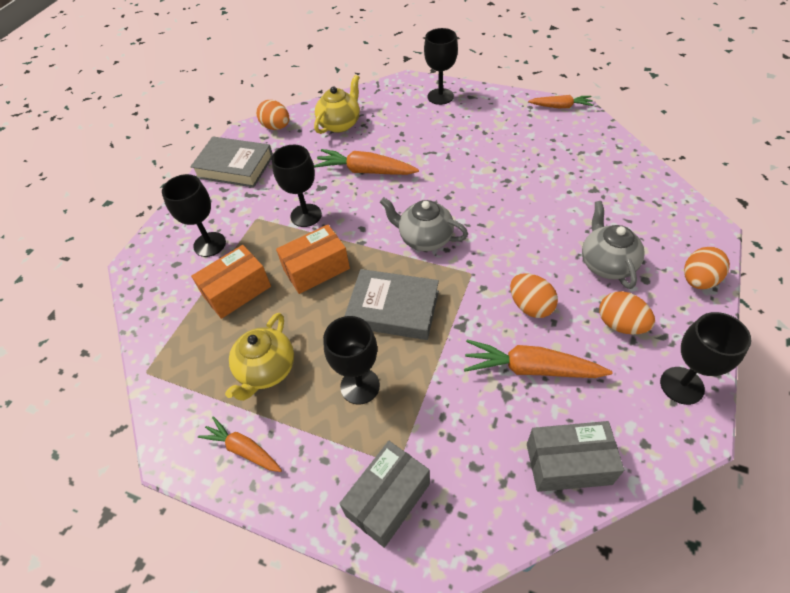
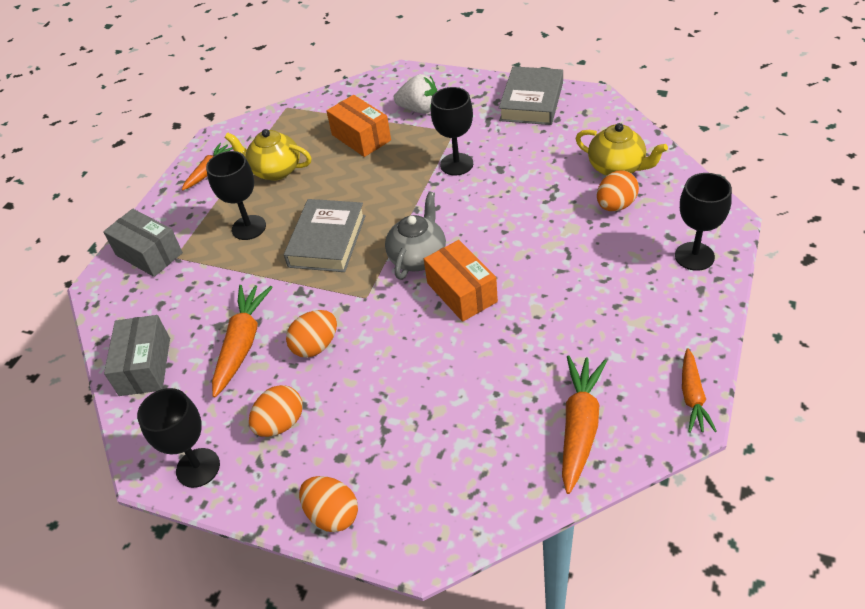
camera: 90 degrees right, 5 degrees down
black goblet [162,174,226,257] -> white strawberry [394,74,437,114]
orange egg [256,100,289,130] -> orange egg moved to [597,171,639,211]
orange box [276,224,350,294] -> orange box moved to [424,240,498,322]
orange carrot [314,149,419,175] -> orange carrot moved to [562,356,607,494]
grey teapot [582,201,645,289] -> none

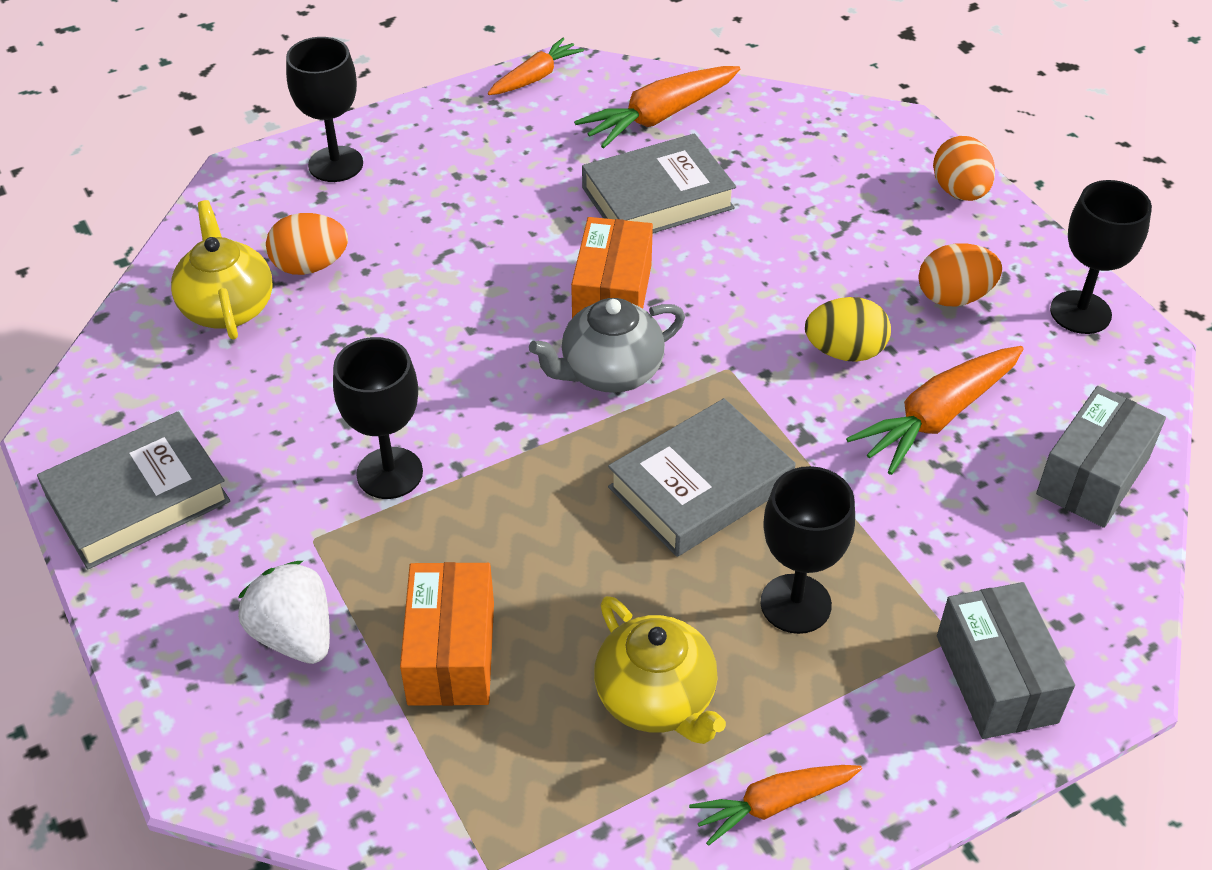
camera: 145 degrees left, 0 degrees up
orange egg [286,310,337,358] -> yellow egg [805,297,891,362]
none -> grey book [582,133,736,233]

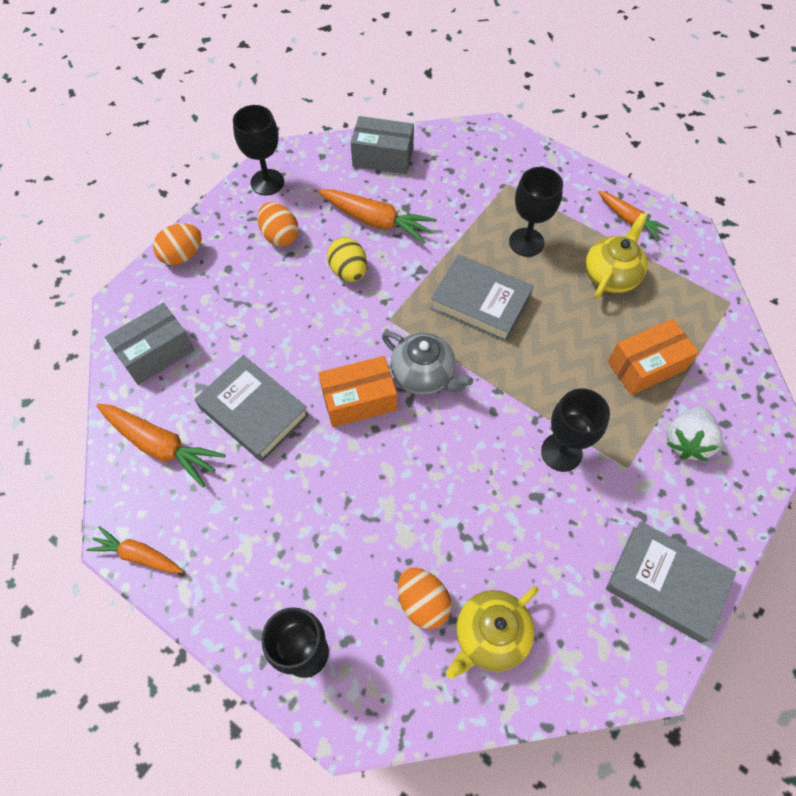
camera: 115 degrees left, 15 degrees up
grey box [937,582,1075,739] -> grey box moved to [105,303,194,385]

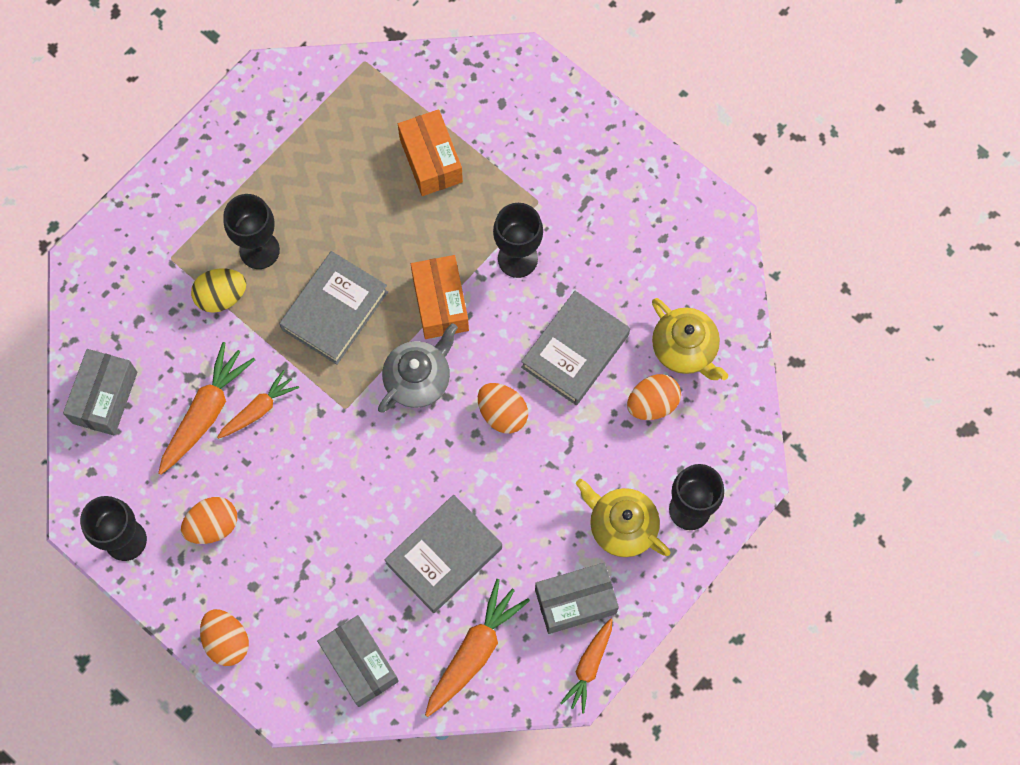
camera: 85 degrees left, 10 degrees up
orange box [318,356,397,427] -> orange box moved to [411,255,469,339]
yellow egg [327,237,367,282] -> yellow egg moved to [191,269,247,313]
yellow teapot [585,213,648,299] -> yellow teapot moved to [576,479,670,557]
orange carrot [598,191,669,241] -> orange carrot moved to [217,370,299,439]
grey book [606,521,736,643] -> grey book moved to [521,291,630,405]
white strawberry [666,406,722,461] -> none
none -> orange egg [478,383,528,433]
none -> grey box [535,563,619,634]

